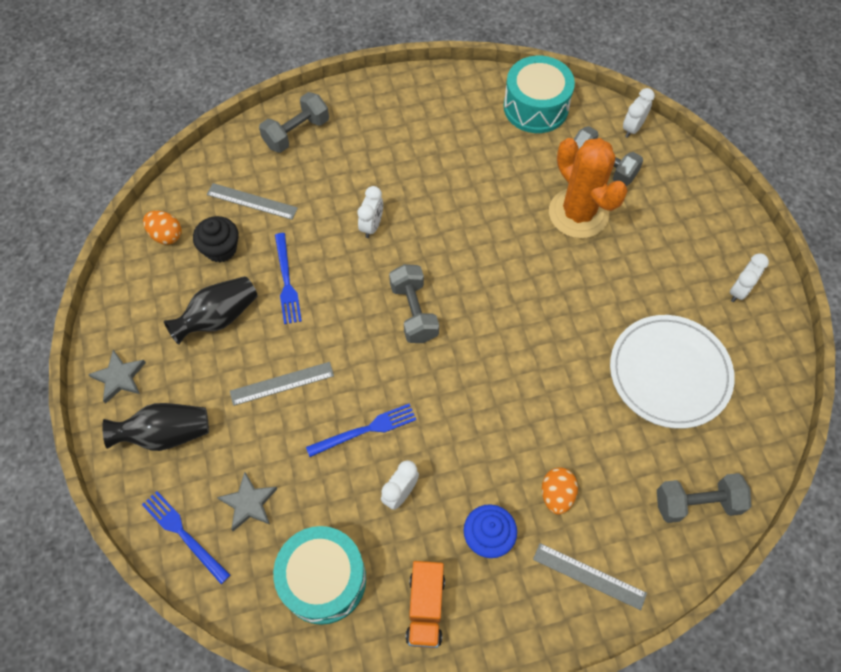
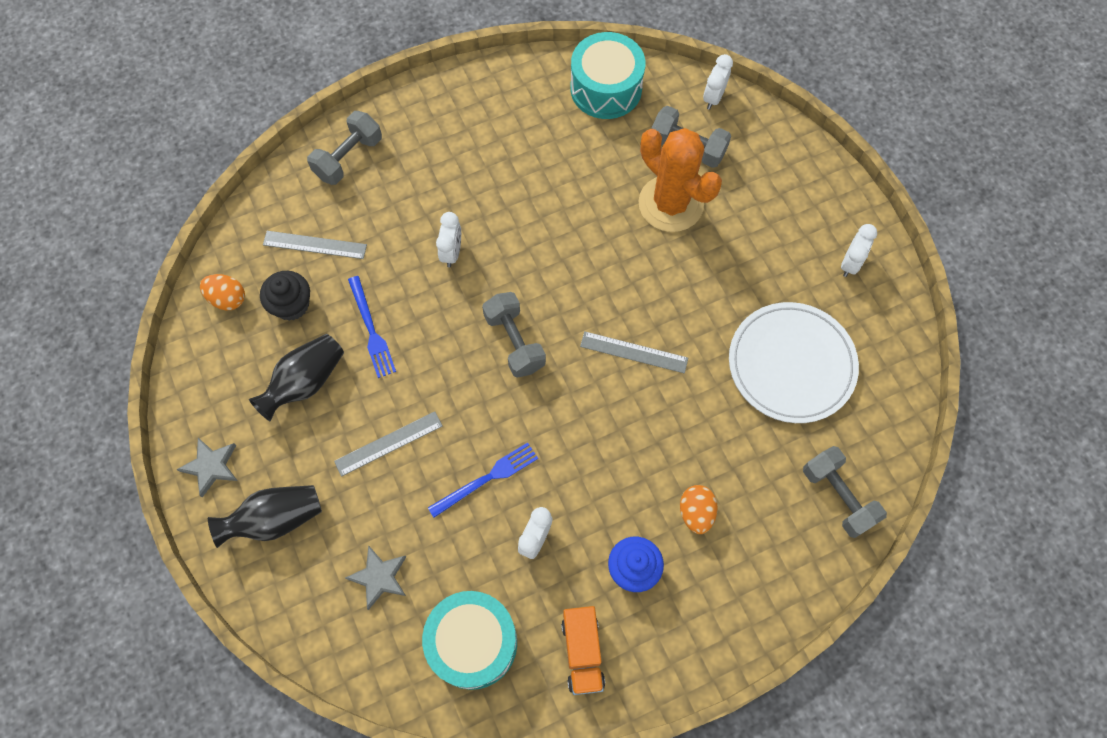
camera: 10 degrees left, 5 degrees up
blue fork [142,491,230,584] -> none
grey ruler [533,543,647,610] -> grey ruler moved to [580,331,688,373]
grey dumbbell [657,473,752,523] -> grey dumbbell turned 75 degrees clockwise [803,446,887,538]

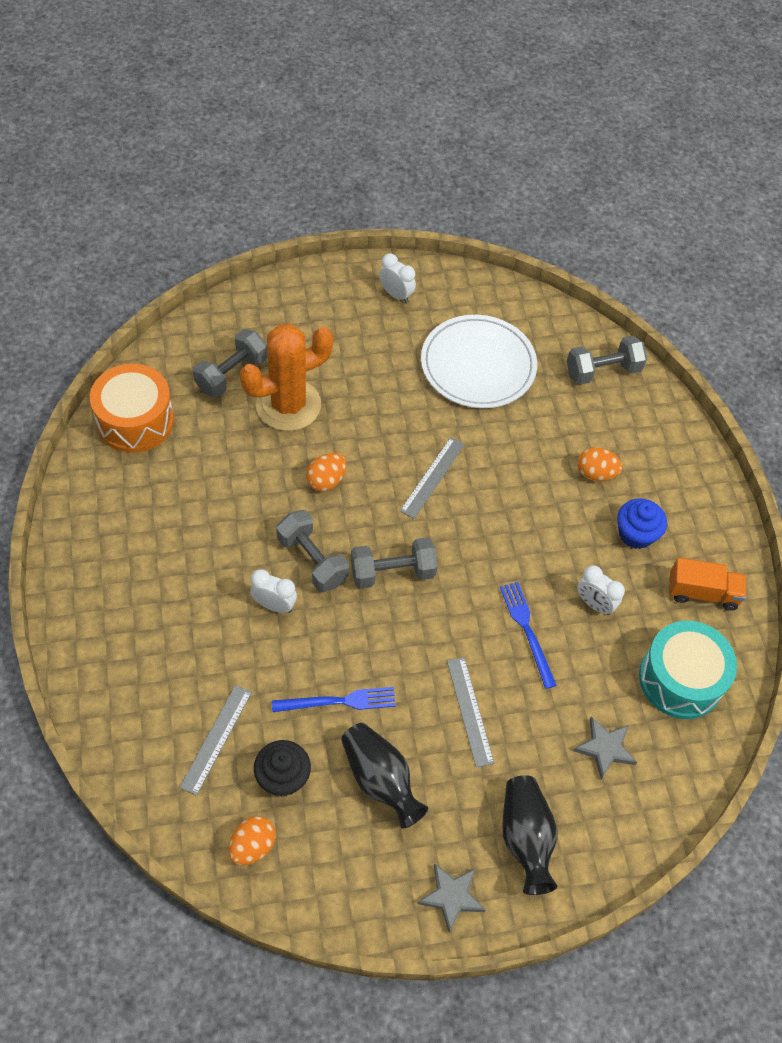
camera: 80 degrees left, 10 degrees down
grey dumbbell [307,111,382,185] -> grey dumbbell moved to [276,510,349,592]
turquoise drum [570,32,645,119] -> orange drum [90,364,174,453]
white clock [703,54,733,110] -> none
none -> orange egg [306,453,346,492]

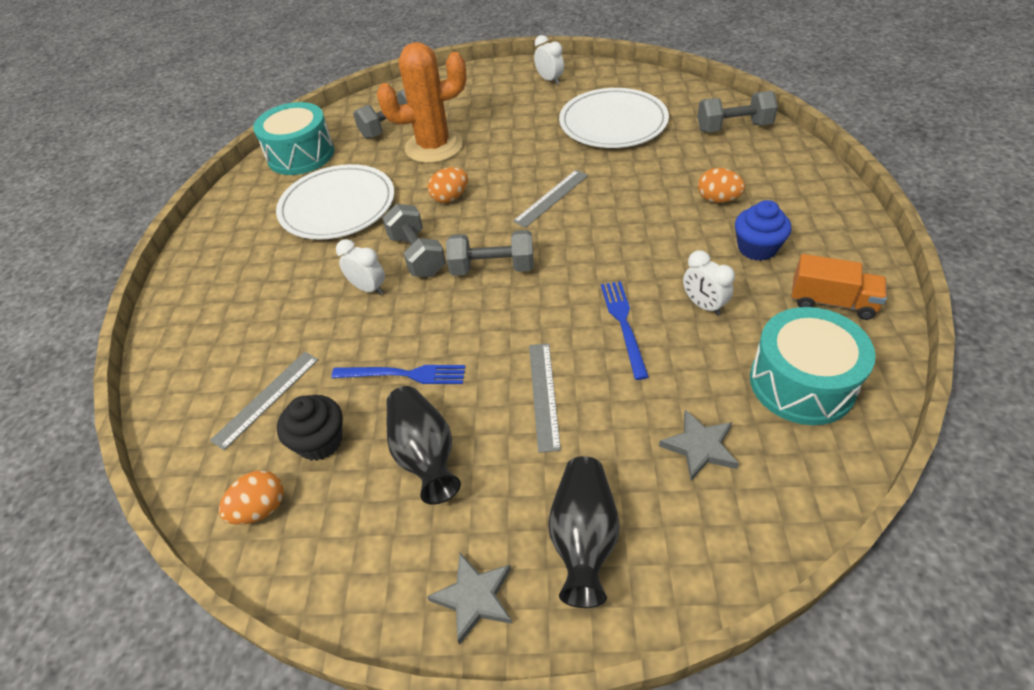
camera: 20 degrees right, 10 degrees down
orange drum [90,364,174,453] -> turquoise drum [253,102,334,175]
none -> white plate [276,164,394,240]

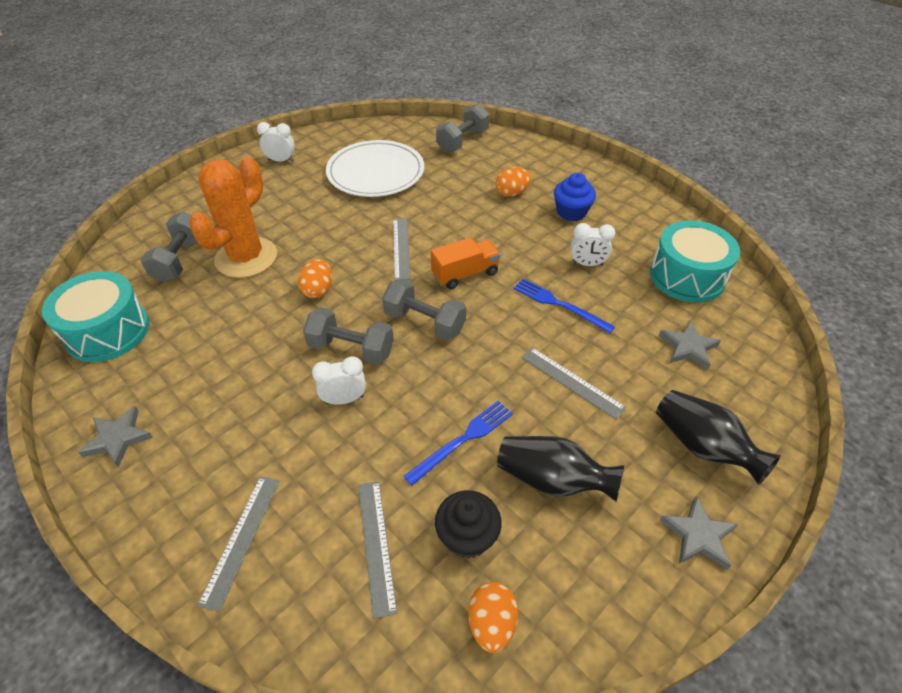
camera: 50 degrees left, 0 degrees up
white plate [276,164,394,240] -> none
grey dumbbell [446,230,534,276] -> grey dumbbell turned 75 degrees clockwise [382,279,466,340]
orange truck [791,254,887,320] -> orange truck moved to [431,237,501,289]
none -> grey star [78,406,153,467]
none -> grey ruler [198,476,280,612]

